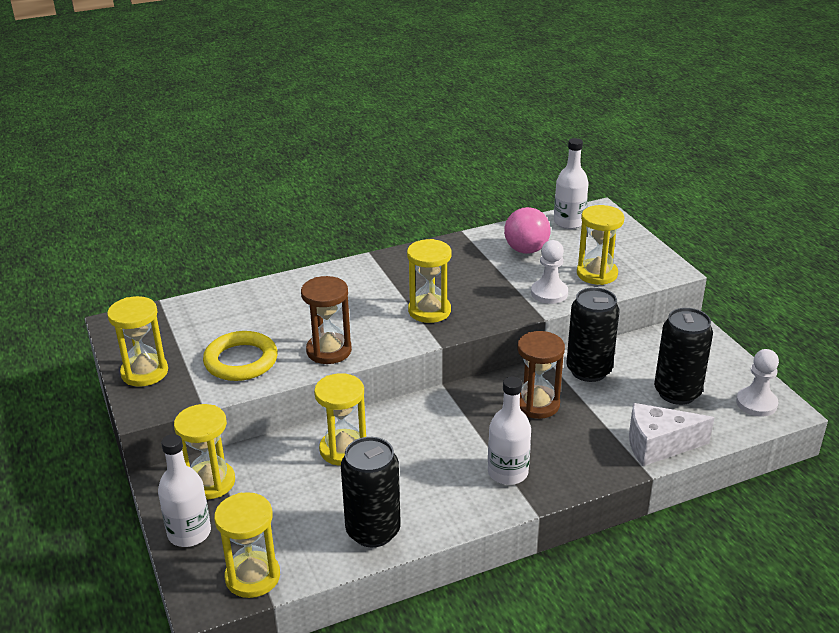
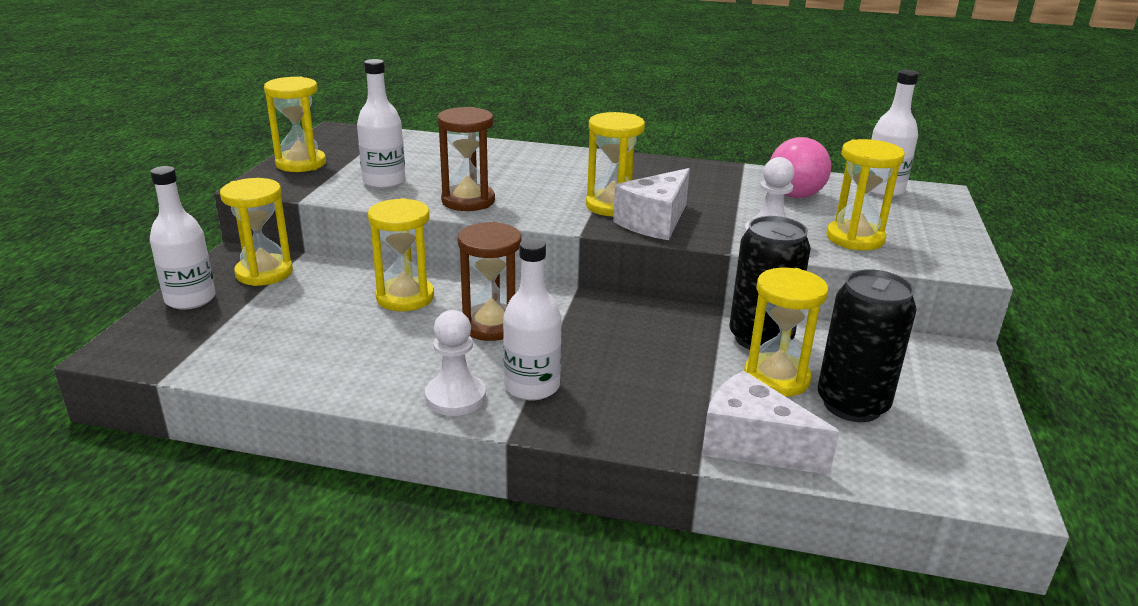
camera: 35 degrees right, 5 degrees down
yellow ring [203,331,278,381] -> white bottle [357,59,405,189]
yellow hourglass [214,492,280,598] -> yellow hourglass moved to [744,268,828,397]
black can [341,437,401,547] -> none
brown hourglass [517,331,565,419] -> brown hourglass moved to [458,222,522,341]
white pawn [736,349,779,416] -> white pawn moved to [425,310,486,416]
none -> white cheese [613,168,690,240]

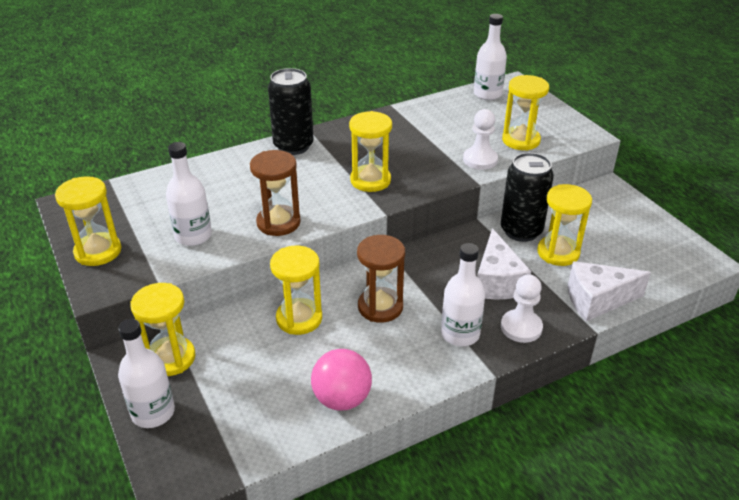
camera: 40 degrees left, 10 degrees up
white pawn [425,310,486,416] -> white pawn moved to [501,274,543,343]
white cheese [613,168,690,240] -> white cheese moved to [477,228,531,299]
pink ball [770,137,831,198] -> pink ball moved to [311,349,372,411]
black can [818,269,917,422] -> black can moved to [268,68,314,155]

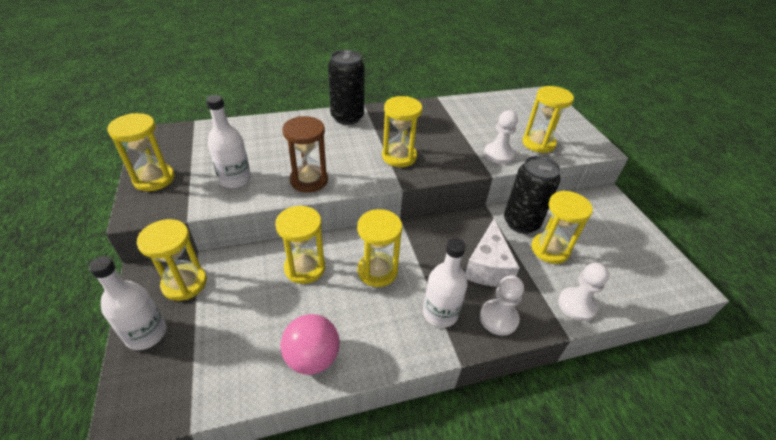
camera: 10 degrees right, 5 degrees up
brown hourglass [357,235,405,323] -> yellow hourglass [357,209,402,287]
white bottle [474,14,507,100] -> none
white cheese [568,261,651,321] -> white pawn [558,263,609,321]

